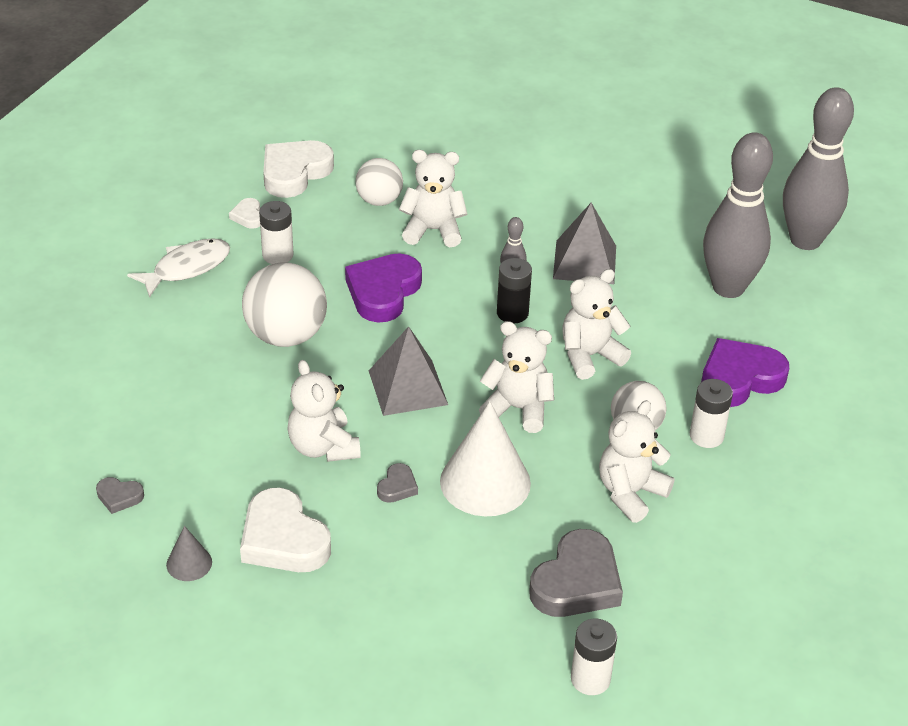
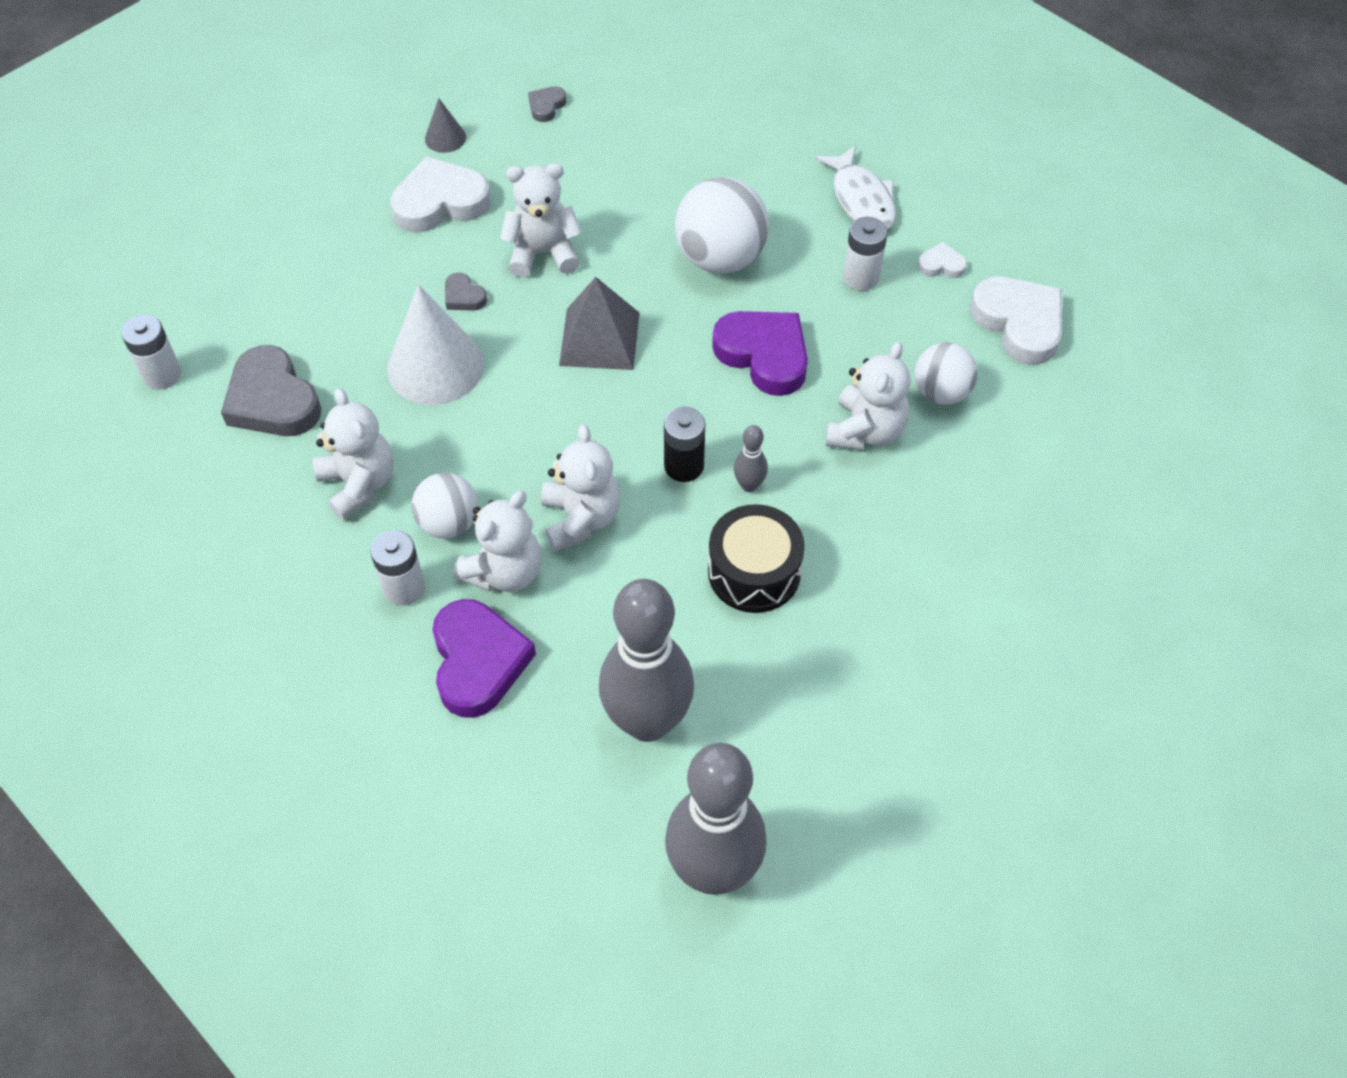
camera: 110 degrees right, 15 degrees up
white teddy bear [479,321,554,433] -> white teddy bear moved to [453,491,542,592]
grey pyramid [553,203,616,284] -> black drum [708,504,805,613]

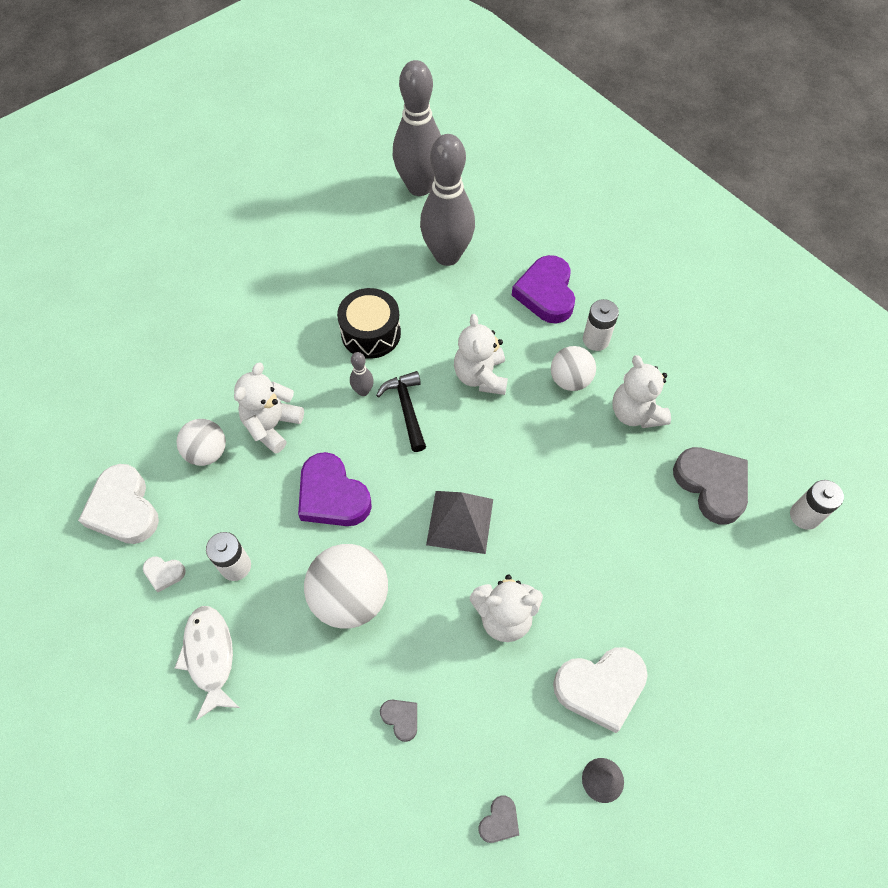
camera: 175 degrees left, 5 degrees up
white cone [387,285,484,405] -> none
grey heart [445,273,487,311] -> grey heart moved to [380,700,417,742]
white teddy bear [453,491,542,592] -> none
black battery [664,407,705,482] -> black hammer [376,371,426,452]

